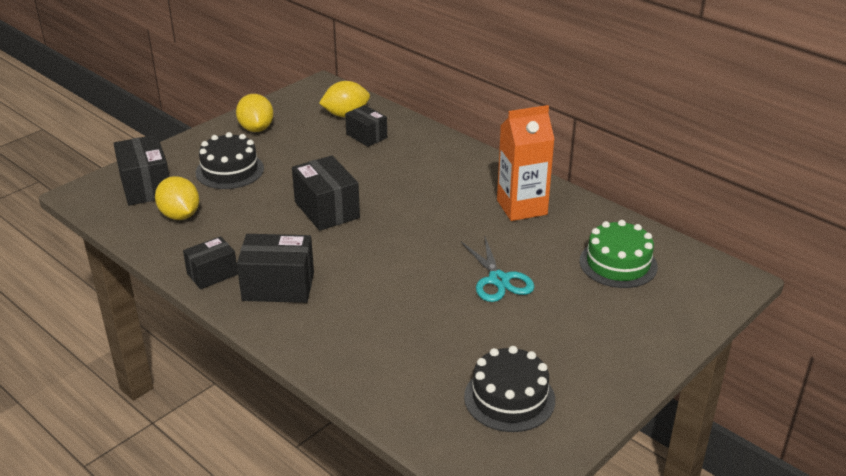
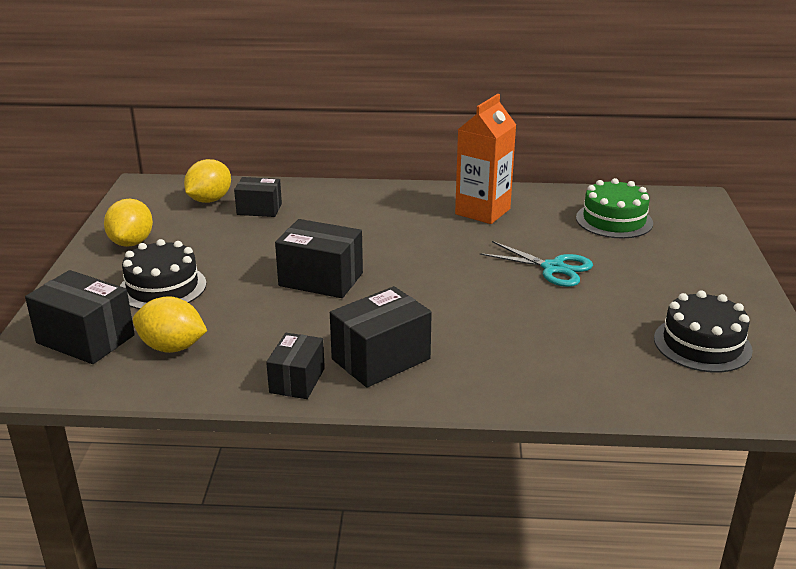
camera: 40 degrees left, 5 degrees down
yellow lemon [236,94,274,132] -> yellow lemon turned 60 degrees clockwise [104,199,153,247]

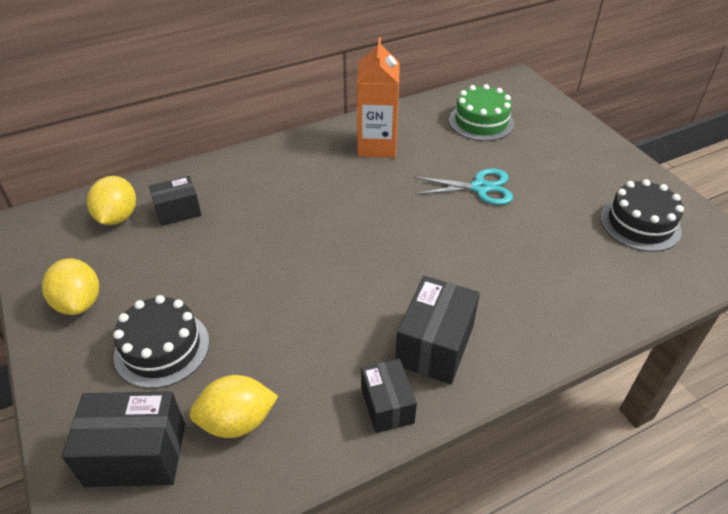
camera: 30 degrees left, 15 degrees up
black box [275,219,363,298] -> none

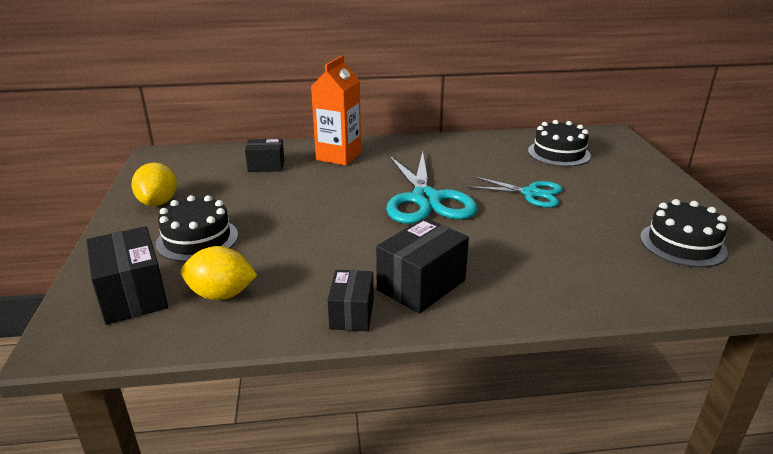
camera: 20 degrees right, 15 degrees down
black box [62,391,185,487] -> black box turned 45 degrees clockwise [86,226,168,325]
yellow lemon [87,176,136,225] -> none
orange carton [357,37,400,158] -> orange carton moved to [311,55,361,166]
green cake [449,84,514,141] -> black cake [528,120,591,167]
none -> turquoise scissors [386,152,477,224]

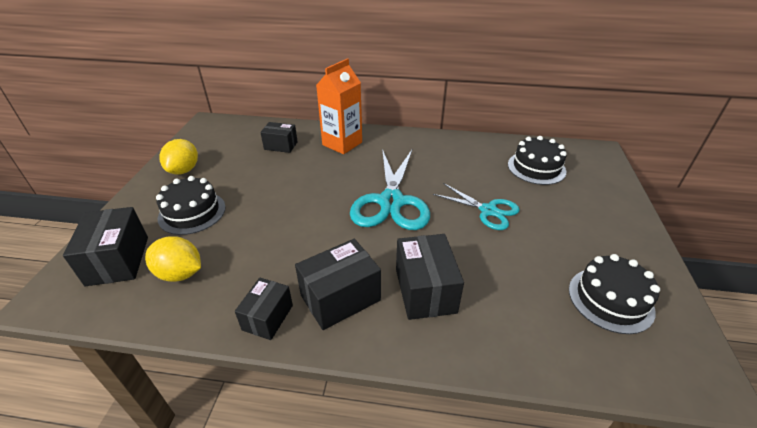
camera: 15 degrees right, 10 degrees up
none -> black box [396,234,464,320]

